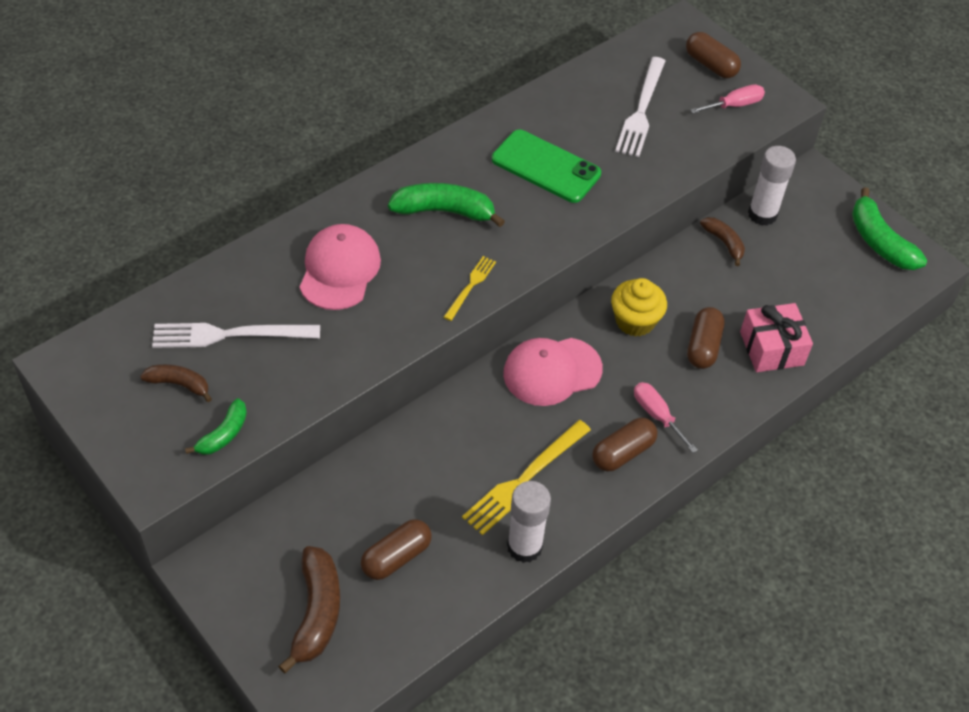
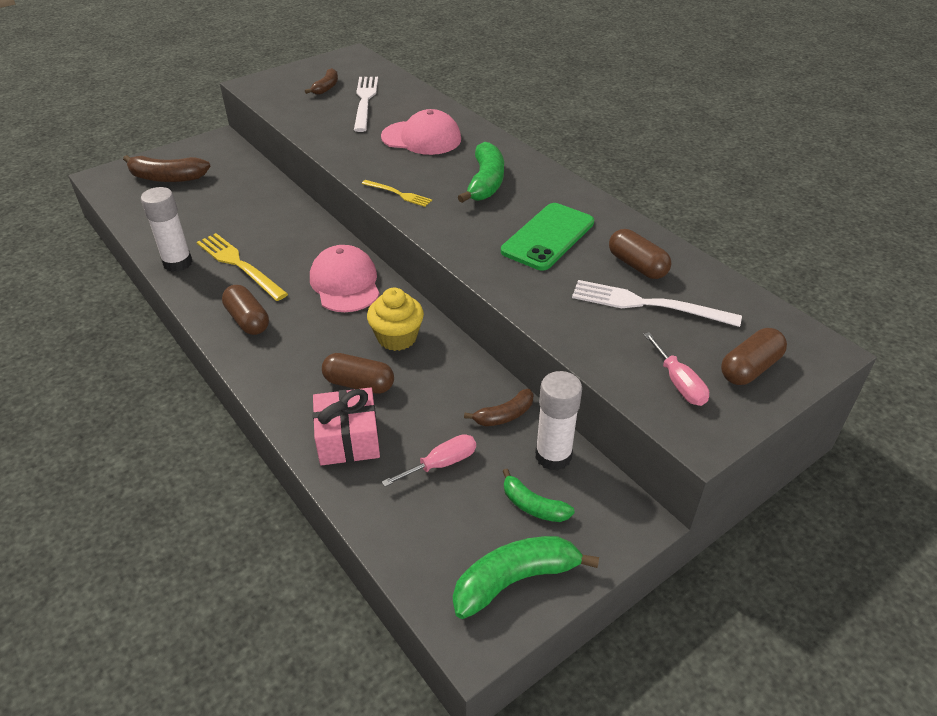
camera: 95 degrees right, 10 degrees down
green banana [185,398,247,455] -> green banana moved to [502,469,575,522]
brown capsule [361,519,432,580] -> brown capsule moved to [609,229,671,279]
pink screwdriver [634,382,698,453] -> pink screwdriver moved to [382,434,476,487]

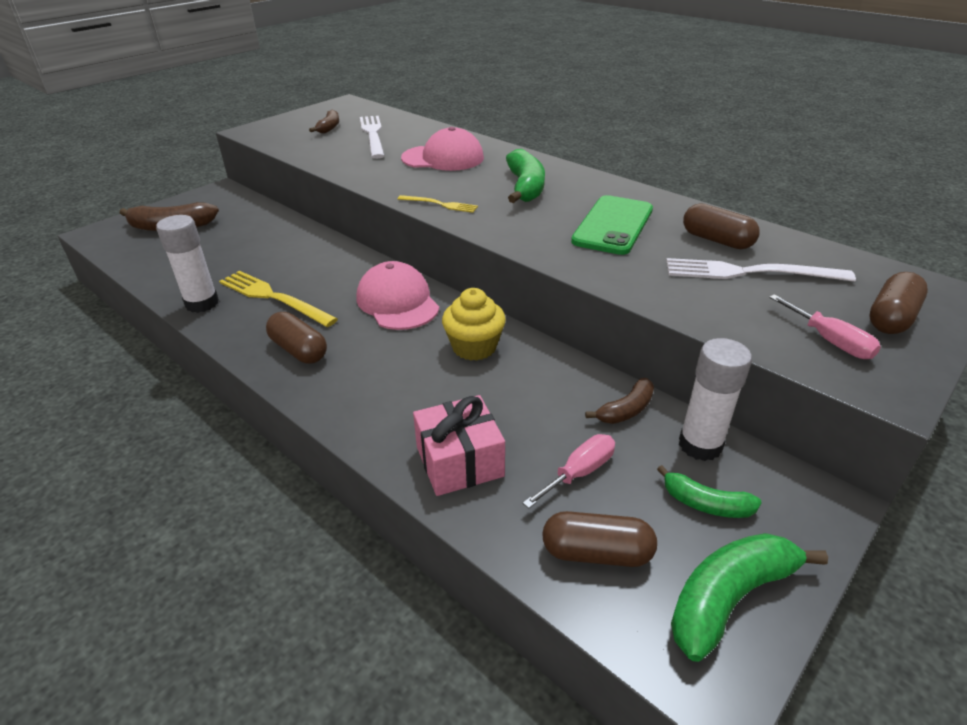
camera: 10 degrees left, 5 degrees down
brown capsule [322,353,394,394] -> brown capsule moved to [542,511,657,567]

